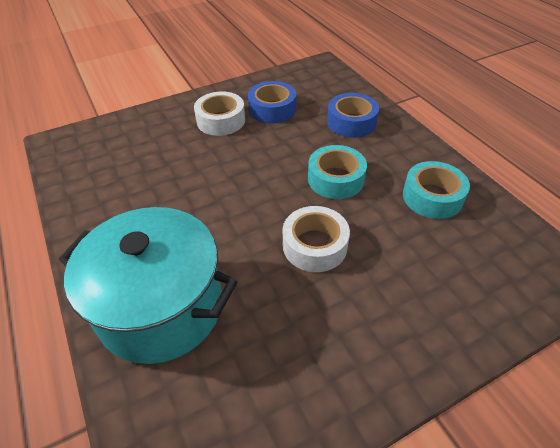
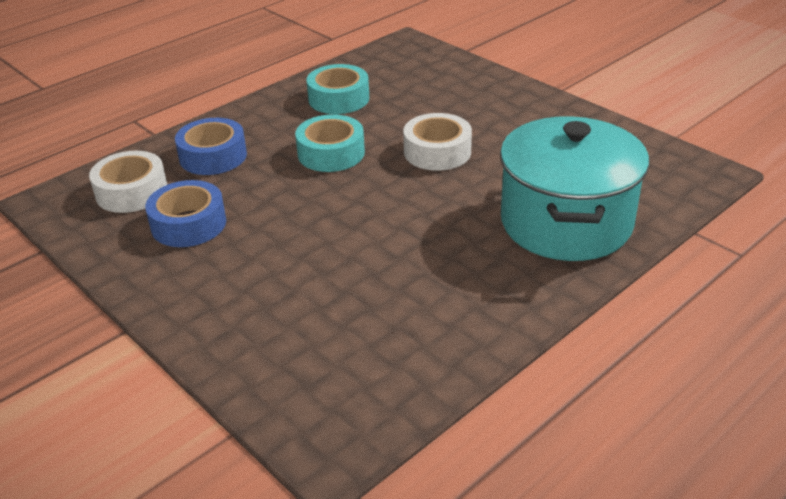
camera: 105 degrees left, 10 degrees down
white tape [194,92,245,136] -> white tape moved to [89,151,167,213]

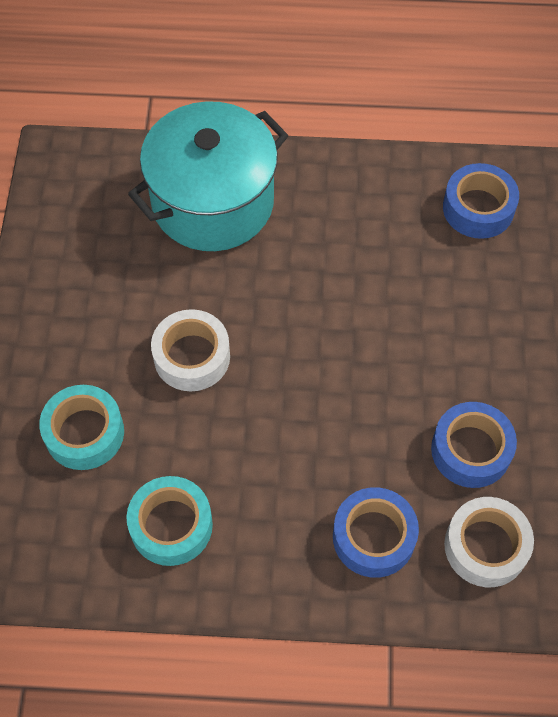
camera: 135 degrees left, 25 degrees up
turquoise tape [295,114,365,172] -> turquoise tape moved to [39,385,124,470]
none -> blue tape [443,163,519,239]

